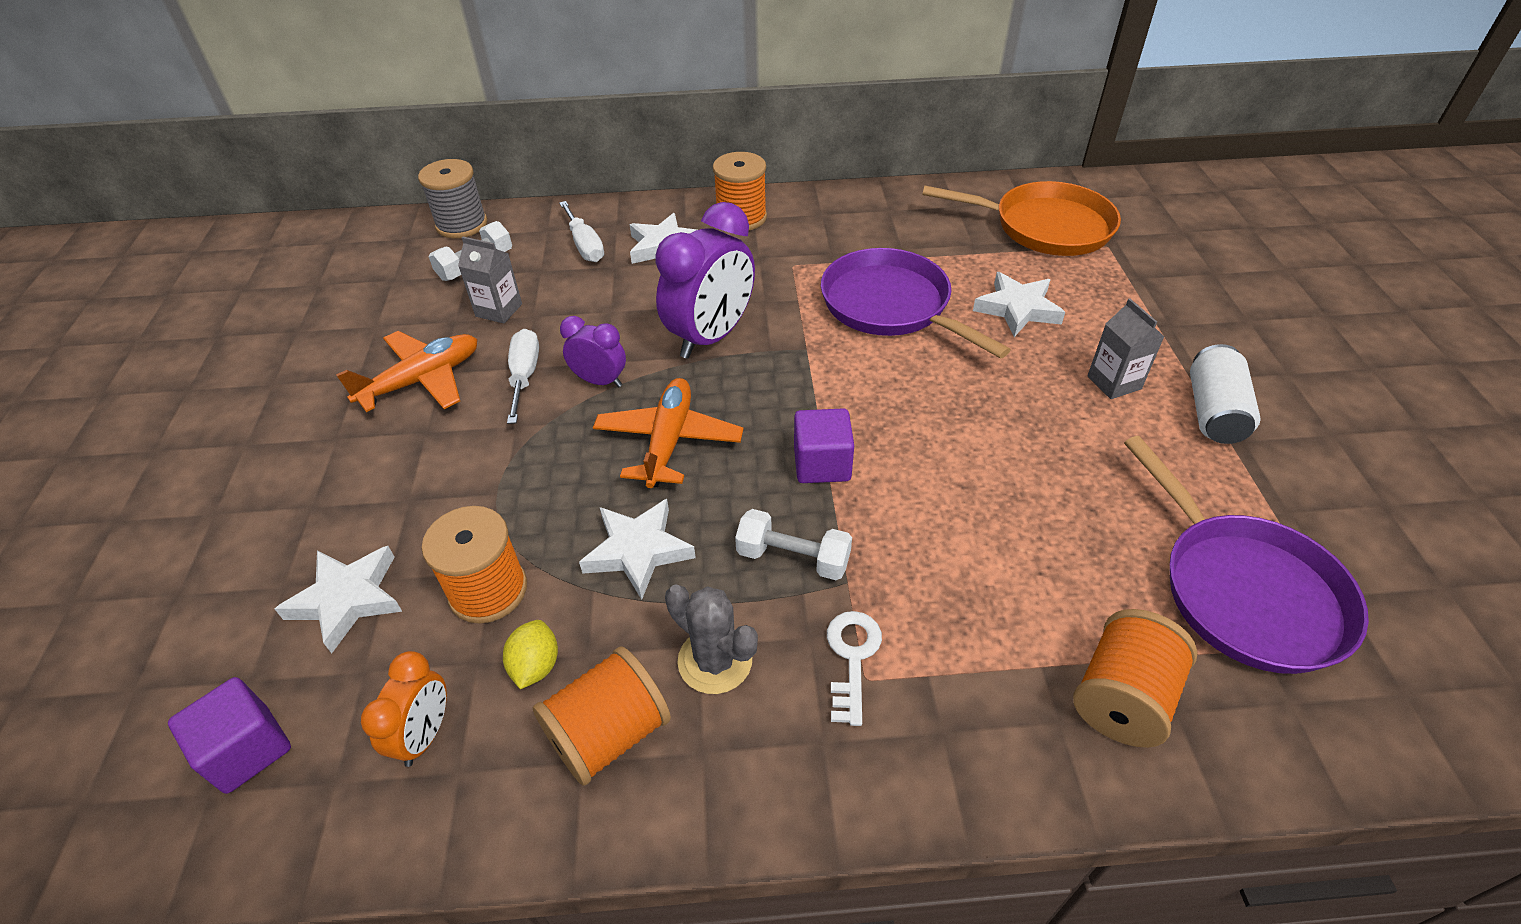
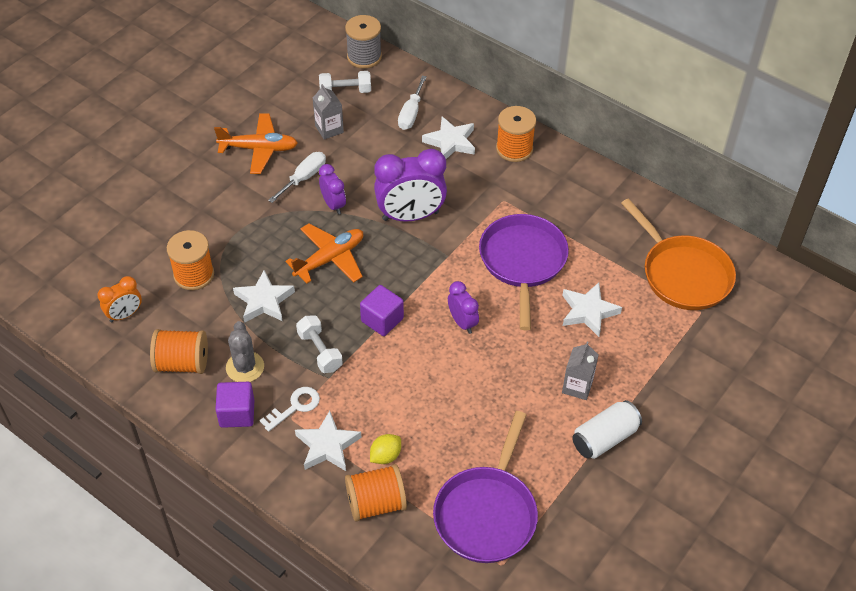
camera: 40 degrees right, 5 degrees up
purple cube [168,677,291,794] -> purple cube moved to [215,382,254,428]
white star [275,546,403,653] -> white star moved to [295,411,362,471]
yellow lemon [503,620,558,689] -> yellow lemon moved to [370,434,401,464]
none -> purple clock [448,281,479,334]

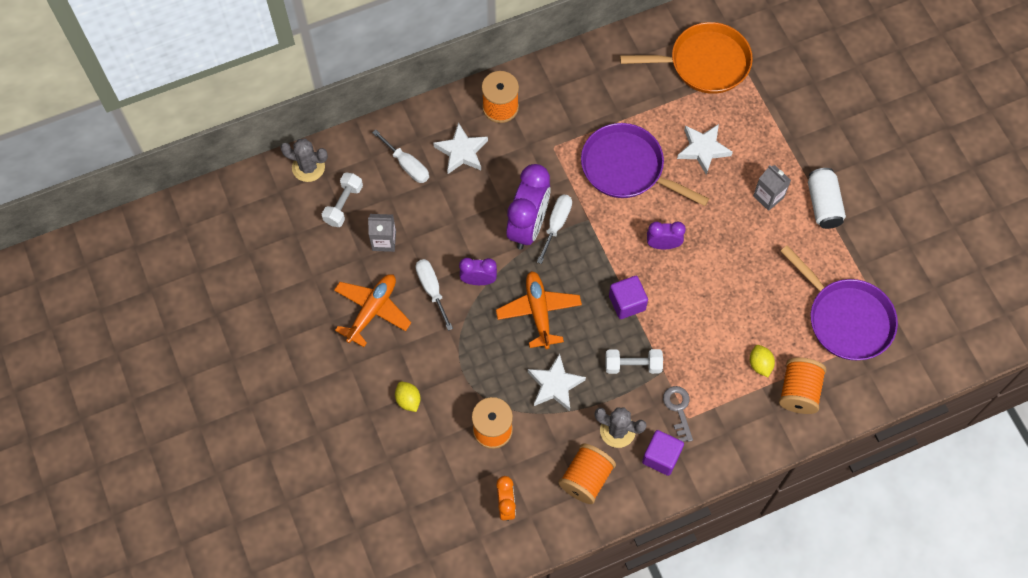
camera: 60 degrees left, 15 degrees up
white key [260,387,320,432] -> grey key [663,386,693,442]
white star [295,411,362,471] -> none
grey spool [345,15,382,68] -> grey cactus [280,138,328,182]
none -> yellow lemon [395,382,421,412]
none -> white screwdriver [537,195,572,264]

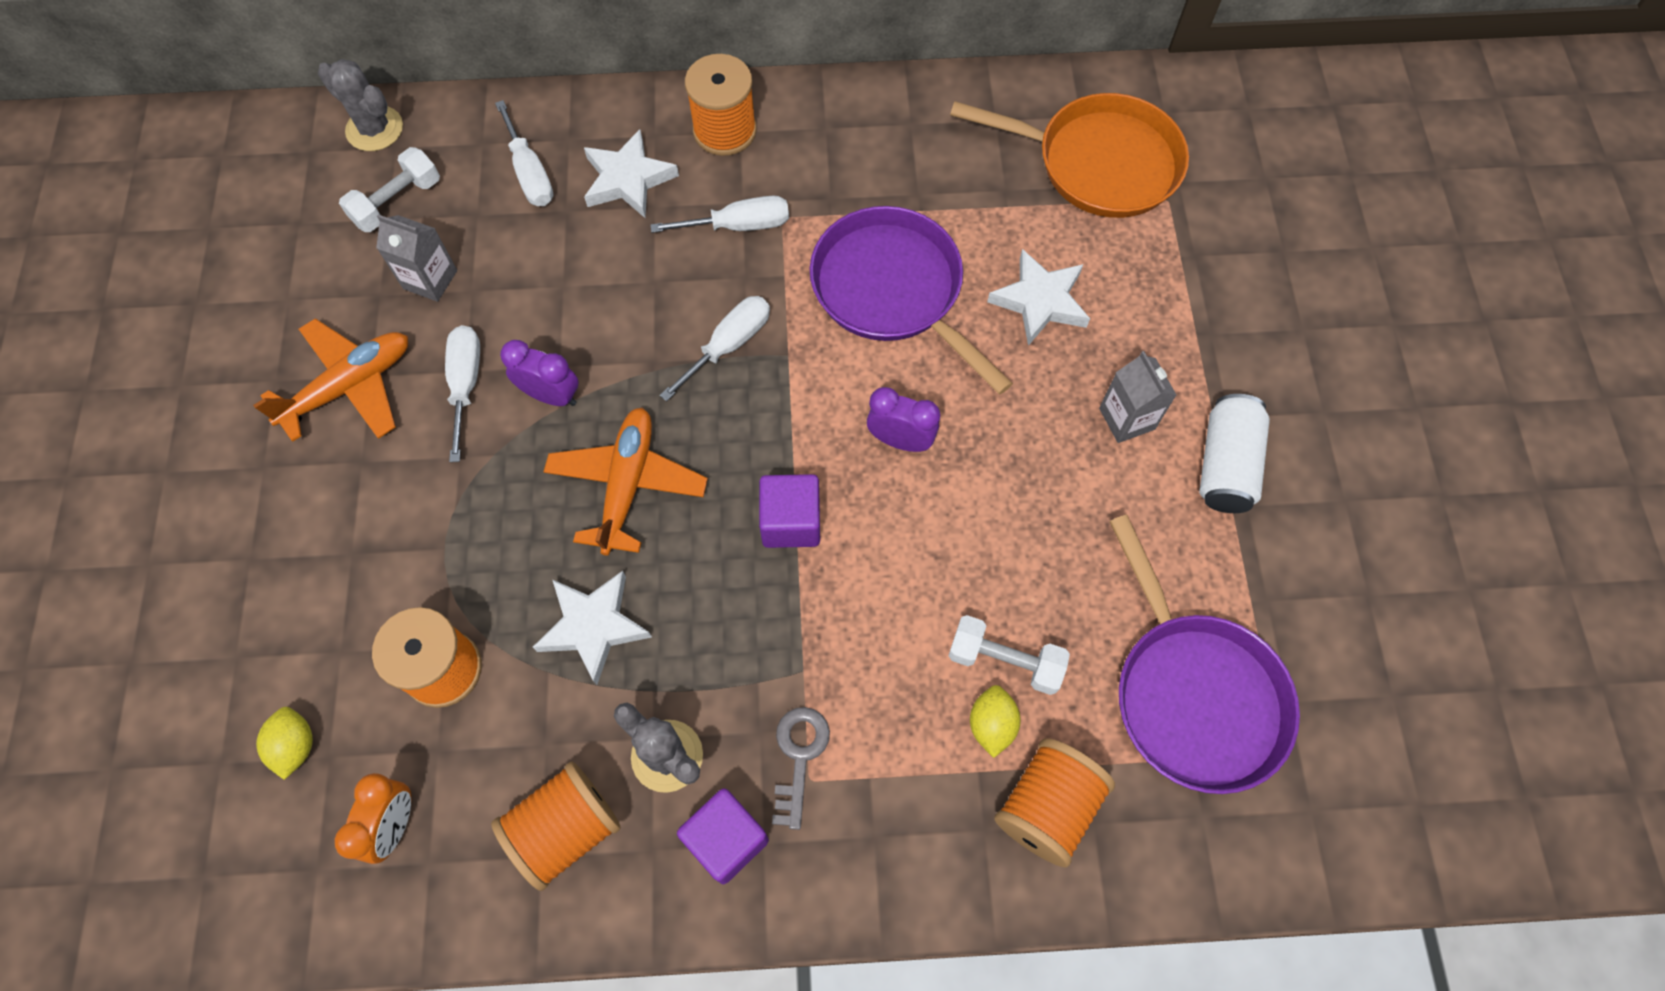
camera: 20 degrees right, 0 degrees up
yellow lemon [395,382,421,412] -> yellow lemon moved to [256,707,313,780]
purple clock [506,164,551,249] -> none
white dumbbell [605,349,663,374] -> white dumbbell moved to [948,615,1070,695]
none -> white screwdriver [650,196,789,233]

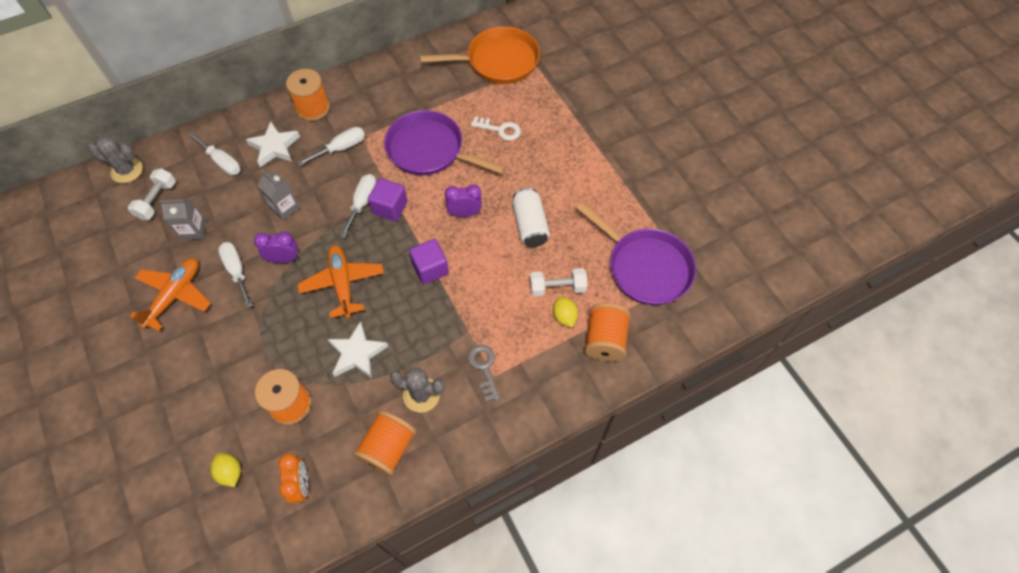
camera: 25 degrees left, 5 degrees down
purple cube [677,788,769,884] -> purple cube moved to [368,178,408,221]
white star [987,249,1090,346] -> white key [471,116,521,141]
grey carton [1099,351,1176,443] -> grey carton moved to [258,171,300,220]
white can [1199,394,1270,513] -> white can moved to [512,188,550,247]

